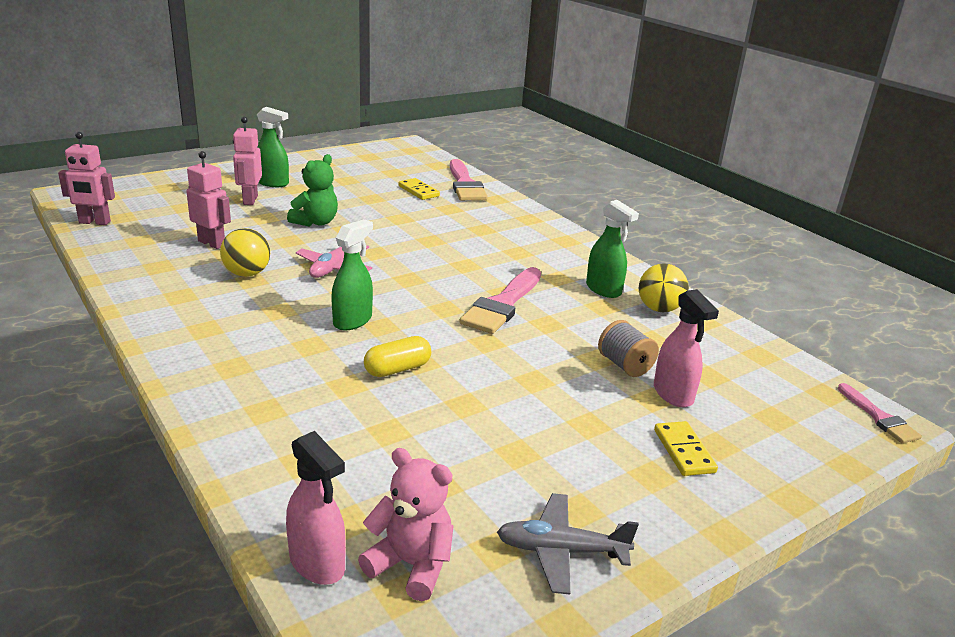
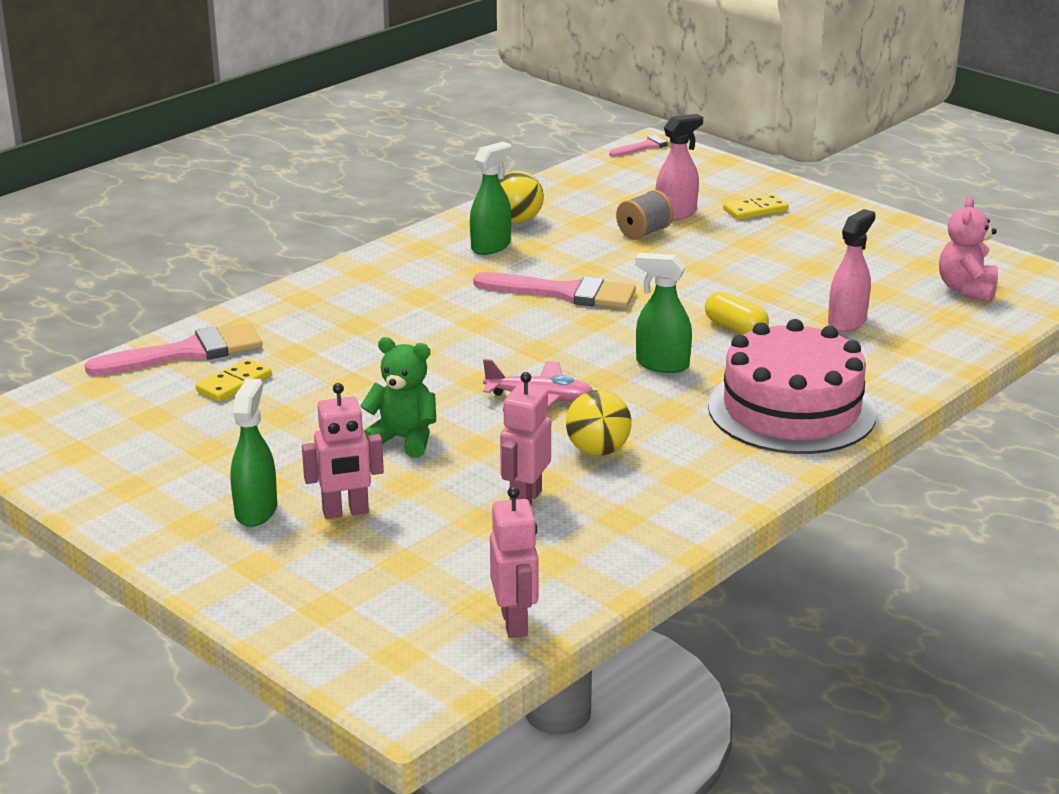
camera: 100 degrees left, 0 degrees up
pink spray bottle [286,431,346,585] -> pink spray bottle moved to [828,209,876,332]
grey plane [497,493,639,595] -> none
none -> pink cake [708,319,877,454]

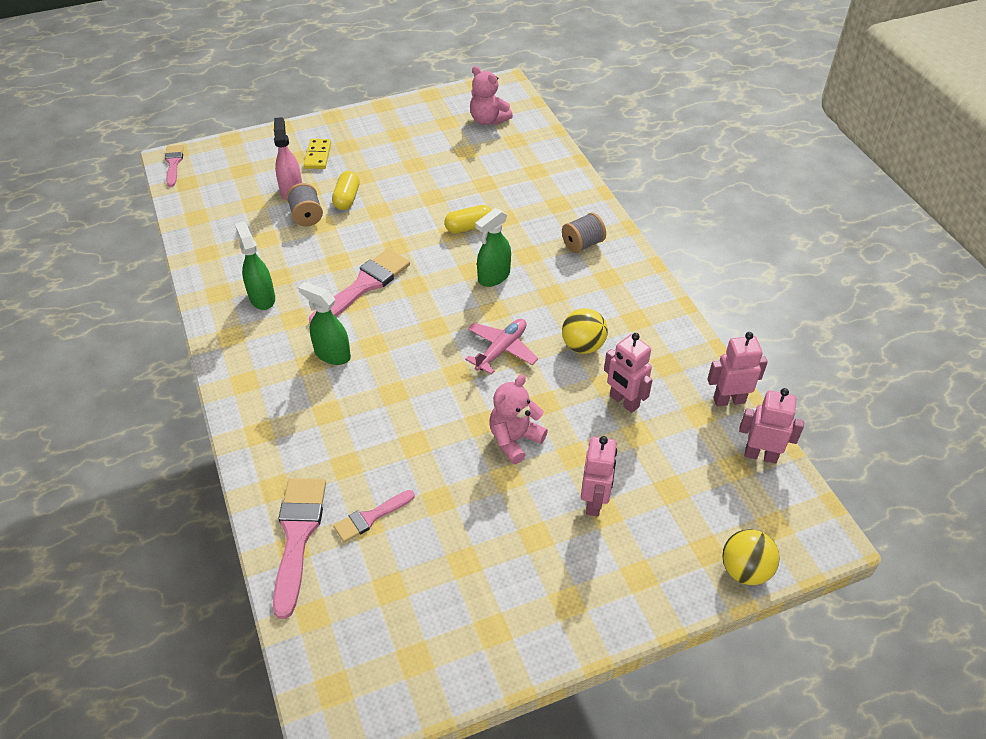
camera: 65 degrees left, 20 degrees up
yellow domino [196,359,272,402] -> pink brush [333,490,415,542]
green spray bottle [231,378,277,527] -> green spray bottle moved to [298,282,351,365]
green teddy bear [360,337,436,458] -> pink teddy bear [489,375,548,464]
yellow ball [499,171,544,223] -> yellow ball moved to [722,529,779,585]
pink cake [708,319,877,454] -> grey spool [562,212,606,253]
pink spray bottle [828,209,876,332] -> none
none -> yellow capsule [332,171,360,210]
none -> pink robot [707,332,768,406]

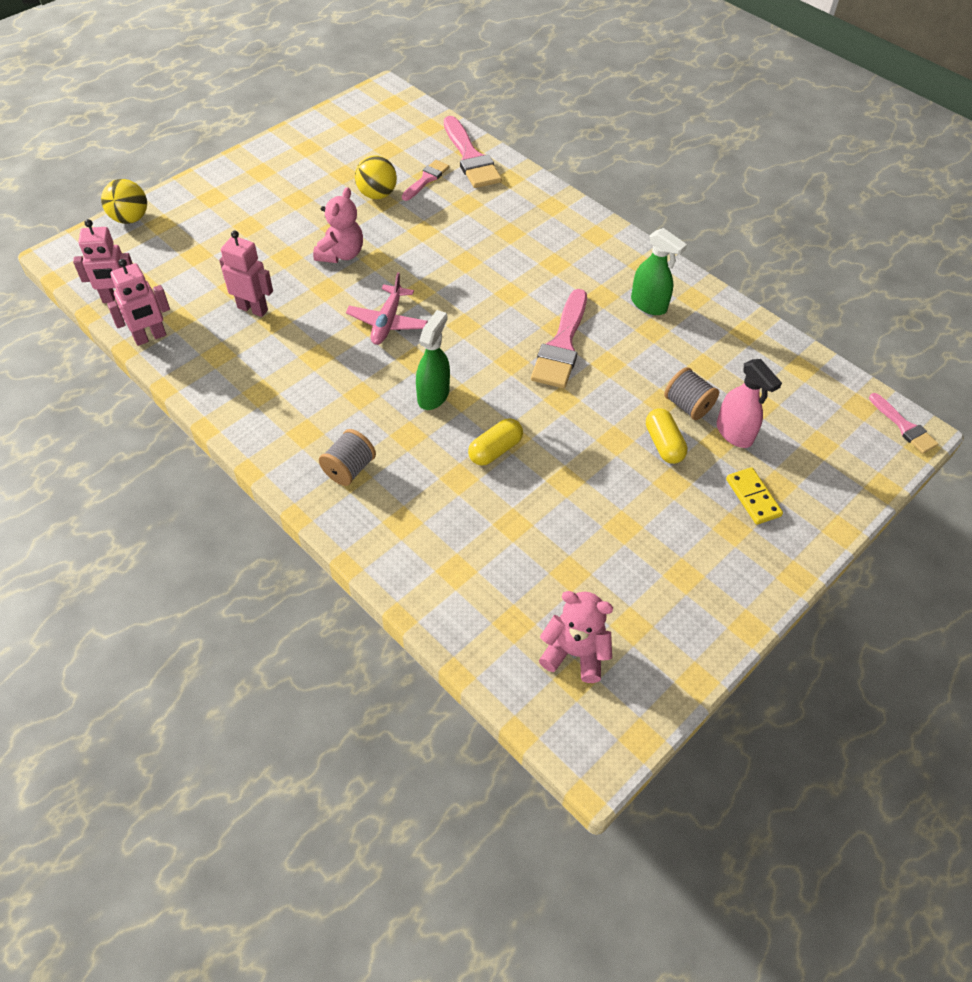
camera: 155 degrees right, 5 degrees up
green spray bottle [298,282,351,365] -> none
yellow ball [562,308,608,354] -> yellow ball moved to [355,155,397,199]
pink robot [581,436,617,517] -> none

